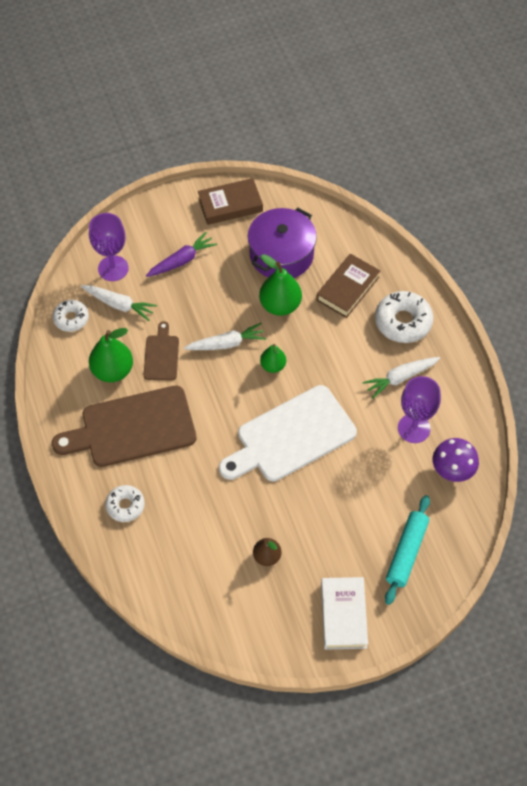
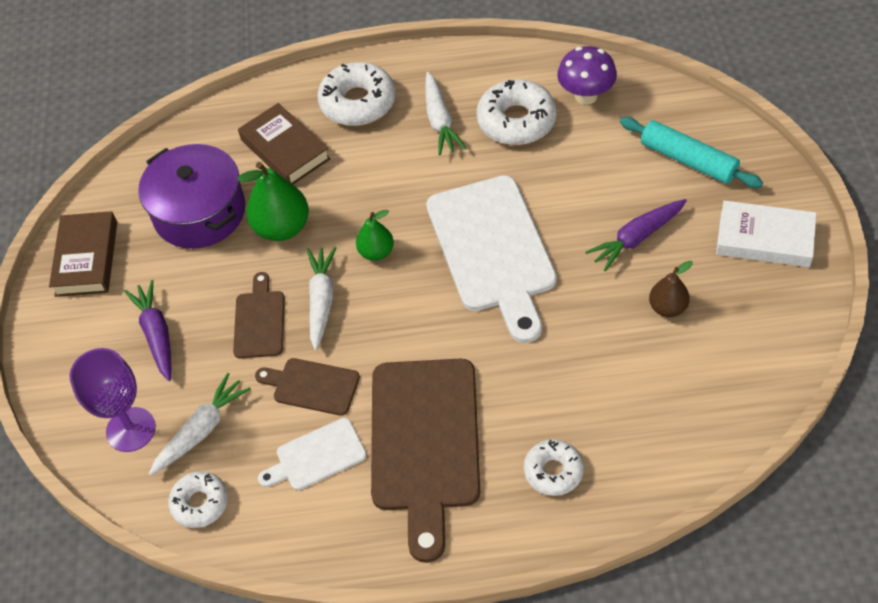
camera: 70 degrees left, 5 degrees down
green pear [89,328,133,382] -> white cutting board [258,418,367,490]
purple goblet [398,376,441,443] -> white donut [477,79,557,145]
none -> brown cutting board [233,272,285,359]
none -> purple carrot [585,199,687,271]

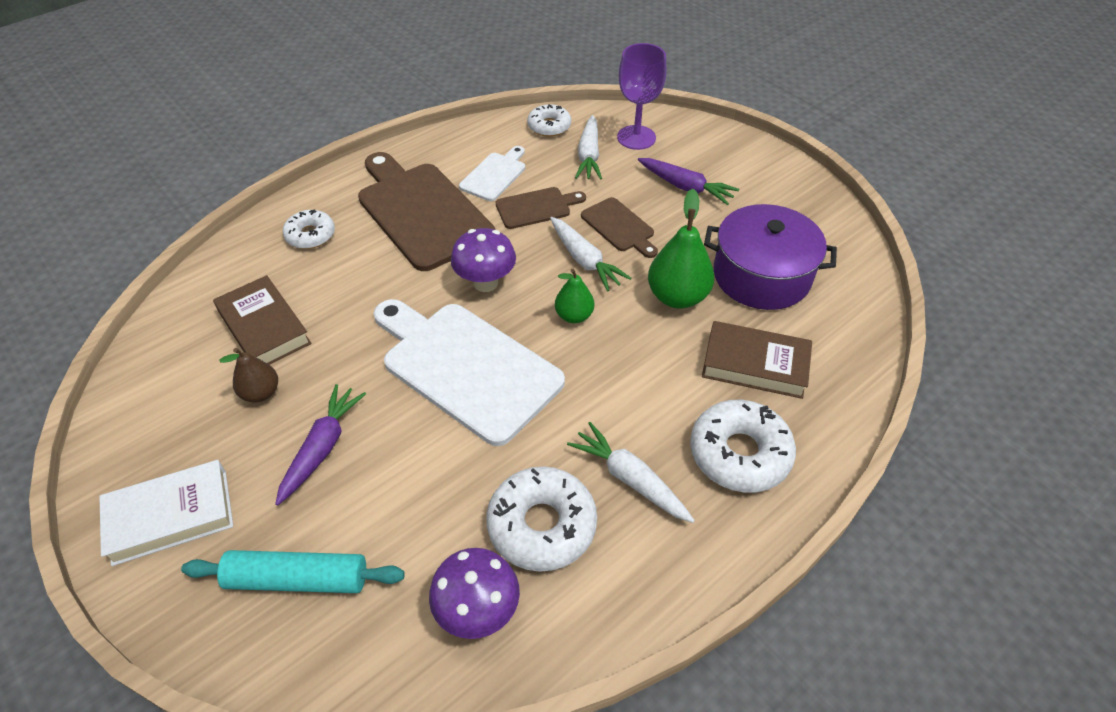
camera: 140 degrees right, 5 degrees down
brown book [49,211,117,297] -> brown book moved to [213,275,312,365]
none -> purple mushroom [451,228,516,292]

